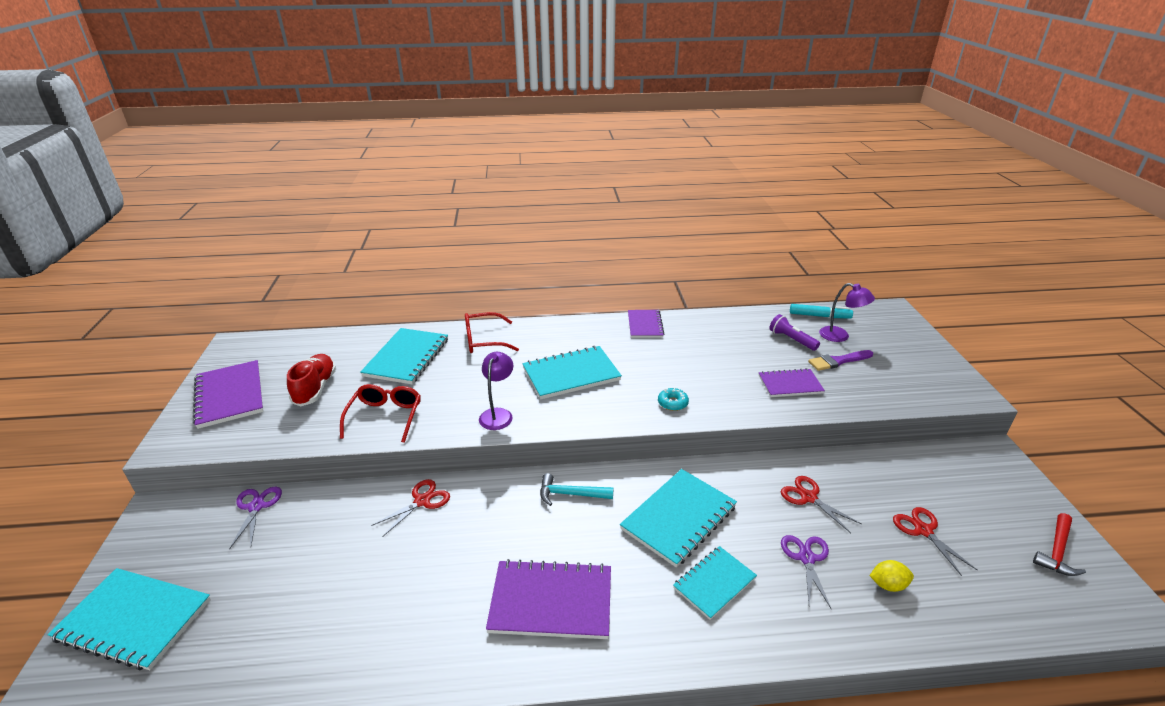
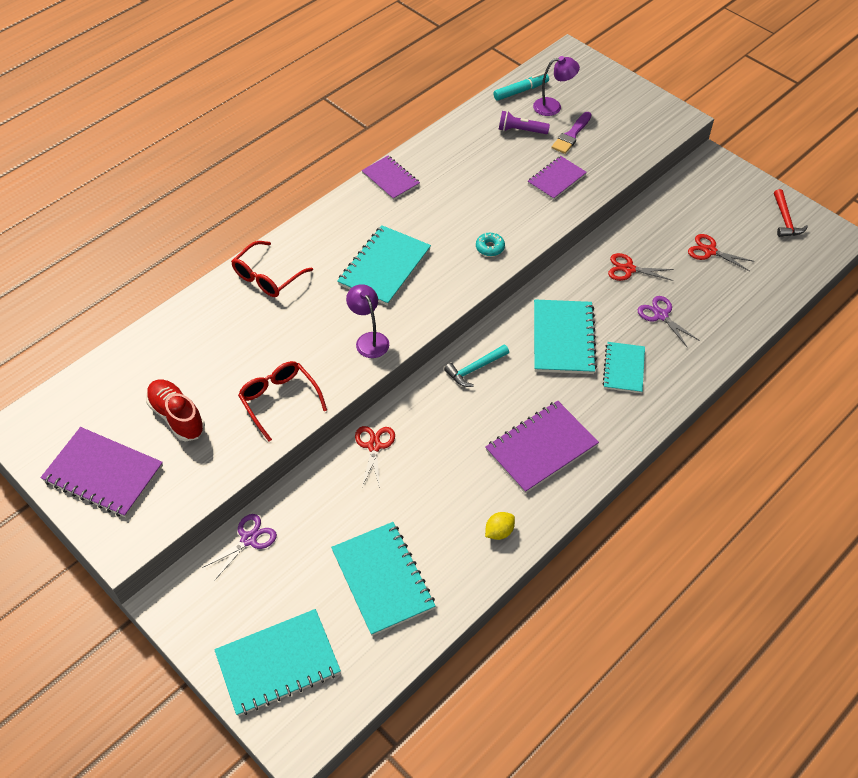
camera: 40 degrees left, 20 degrees up
purple scissors [229,487,282,550] -> purple scissors turned 90 degrees clockwise [202,514,277,581]
turquoise notebook [360,328,448,384] -> turquoise notebook moved to [331,522,435,636]
yellow lemon [870,560,914,592] -> yellow lemon moved to [485,512,515,540]

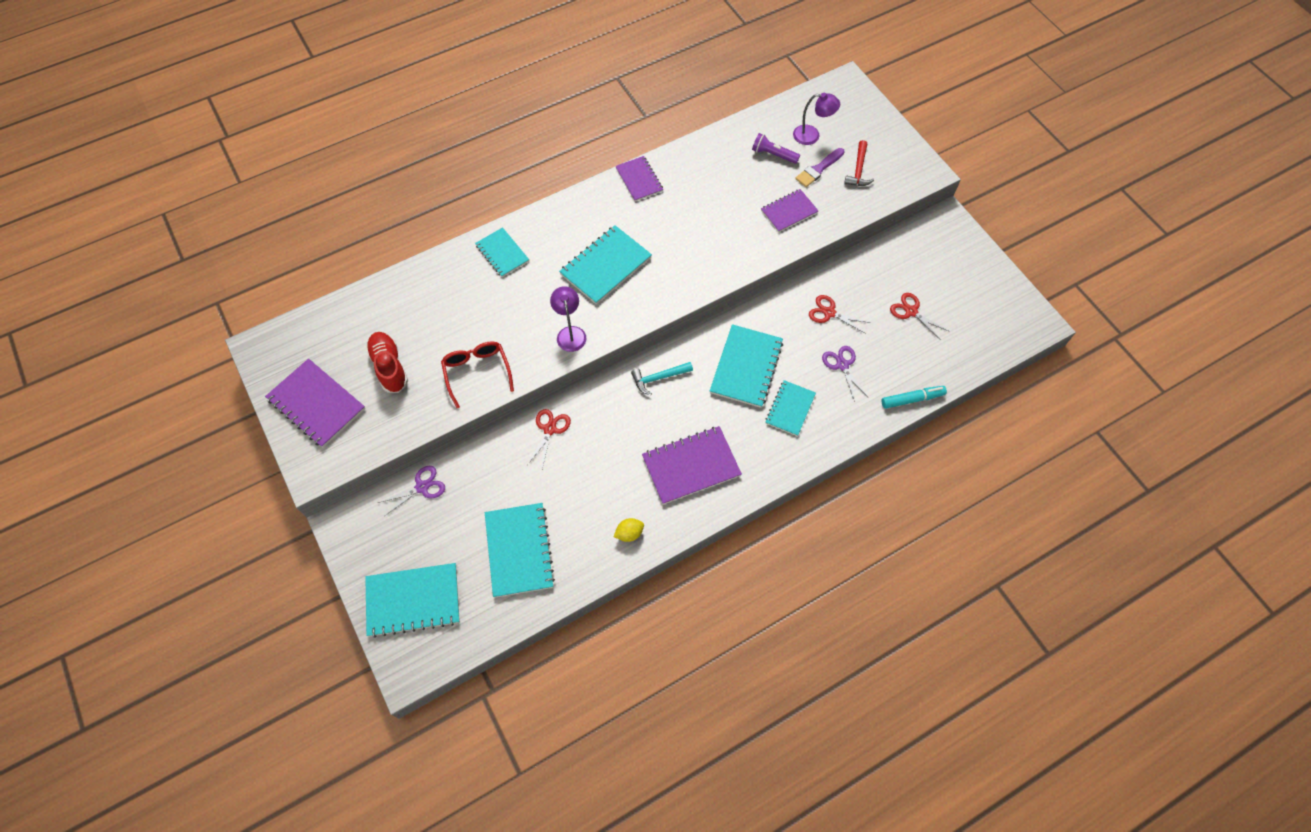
camera: 15 degrees right, 10 degrees up
red glasses [231,241,313,297] -> turquoise notebook [475,227,529,277]
turquoise donut [476,233,505,256] -> none
turquoise marker [493,72,549,101] -> turquoise marker moved to [882,386,947,409]
red hammer [774,189,808,237] -> red hammer moved to [844,140,874,186]

